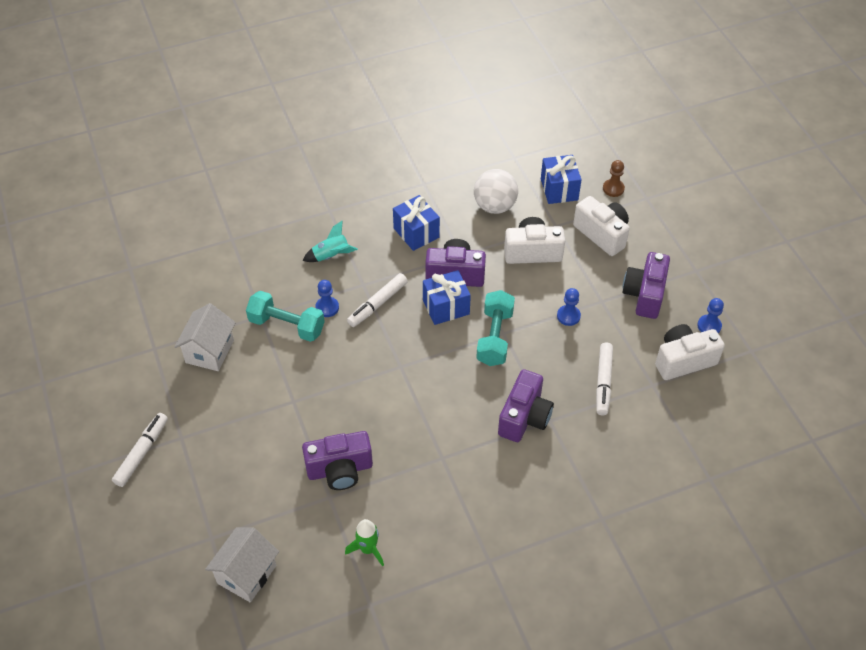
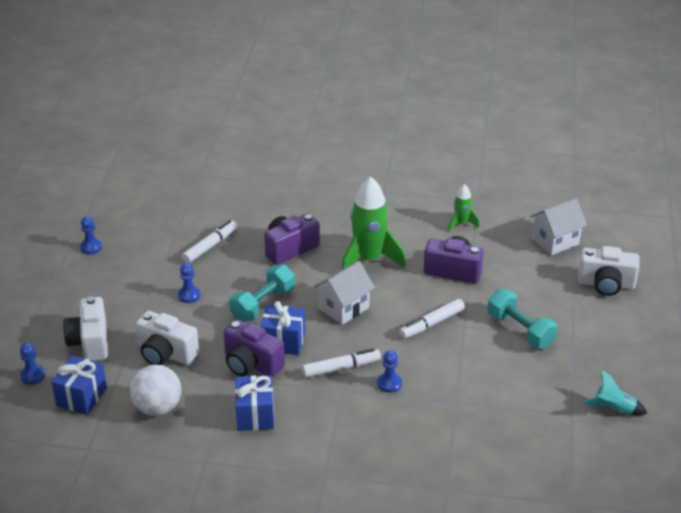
camera: 150 degrees left, 15 degrees down
white marker [112,413,168,487] -> white marker moved to [399,299,465,339]
white house [175,303,236,371] -> white house moved to [313,261,375,325]
turquoise dumbbell [246,291,325,342] -> turquoise dumbbell moved to [487,289,558,348]
turquoise rocket [303,221,358,262] -> turquoise rocket moved to [584,370,648,415]
brown pawn [603,160,625,197] -> blue pawn [20,343,45,385]
purple camera [623,252,670,319] -> none
white camera [655,324,725,380] -> white camera moved to [578,246,640,296]
none -> green rocket [341,176,406,269]

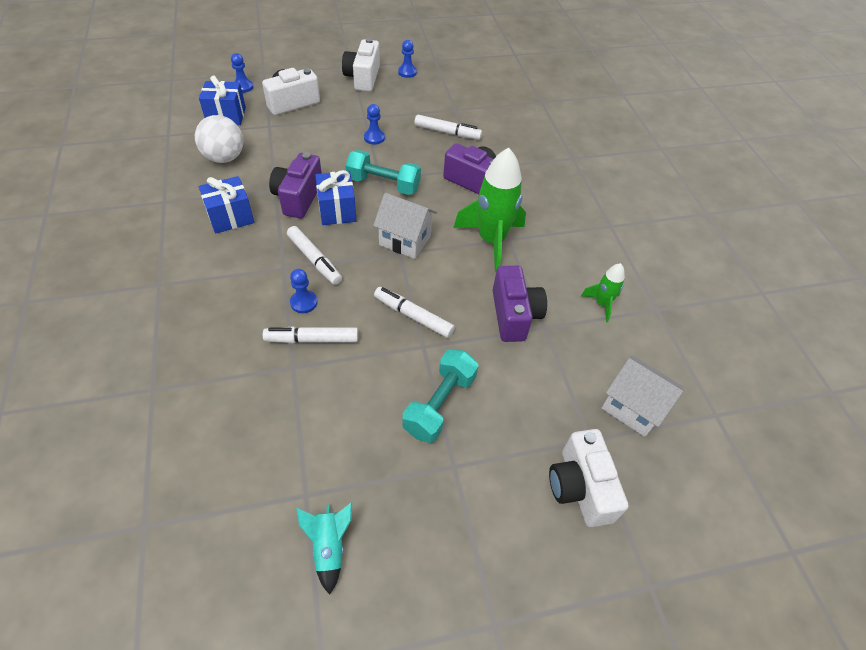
camera: 65 degrees right, 15 degrees up
white camera [136,311,199,365] -> white camera moved to [342,38,380,92]
none -> white marker [263,326,358,343]

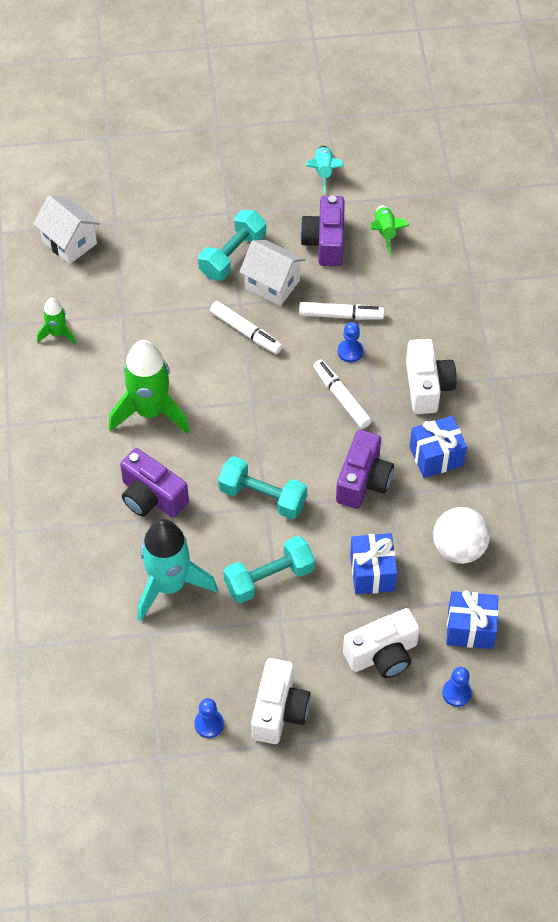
camera: 170 degrees left, 5 degrees up
blue gift [315,170,356,225] -> blue gift moved to [350,533,397,594]
blue pawn [364,104,385,145] -> turquoise dumbbell [223,536,315,603]
white house [373,193,437,259] -> white house moved to [239,240,305,306]
white marker [414,115,482,140] -> turquoise rocket [138,519,218,621]
purple camera [492,266,547,342] -> purple camera moved to [300,195,345,266]
white camera [549,429,629,527] -> white camera moved to [406,339,457,414]
none -> green rocket [370,205,409,255]

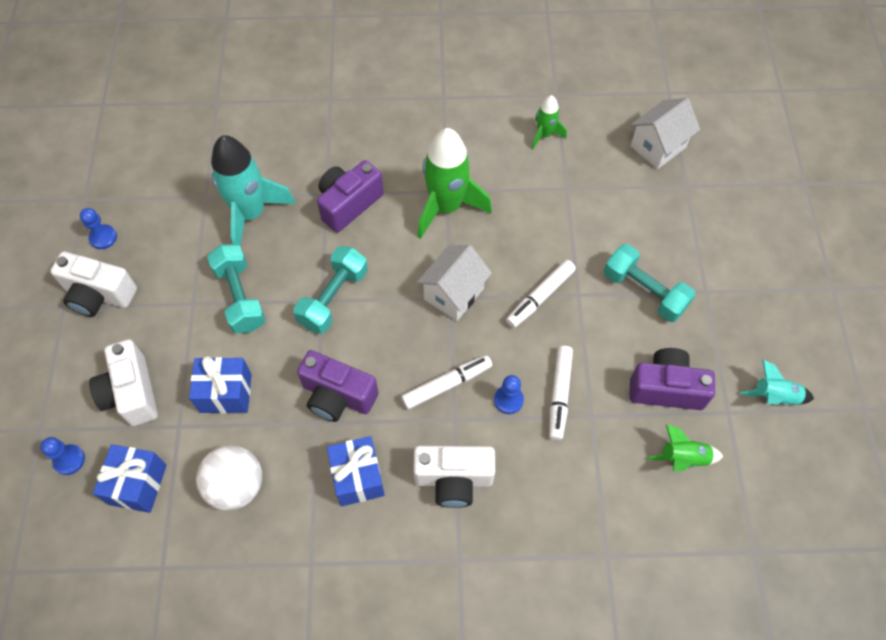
camera: 95 degrees right, 5 degrees up
white house [239,240,305,306] -> white house moved to [417,245,492,321]

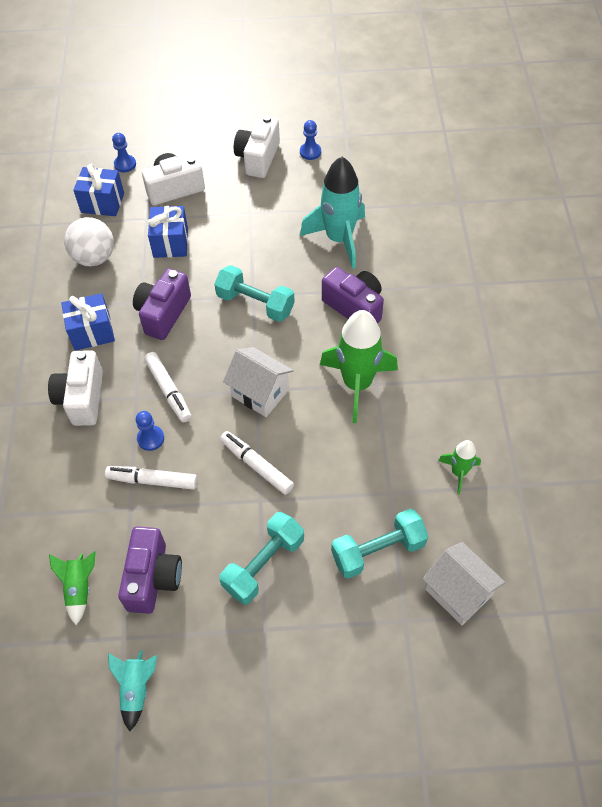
camera: 90 degrees right, 5 degrees down
turquoise dumbbell [207,244,266,333] -> turquoise dumbbell moved to [331,509,428,579]

